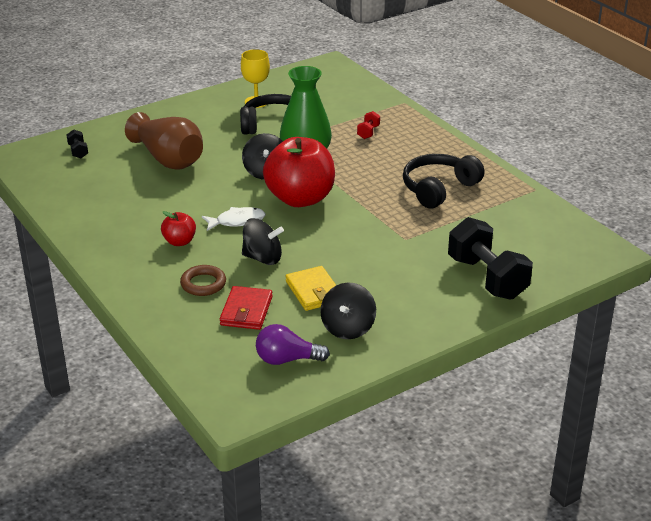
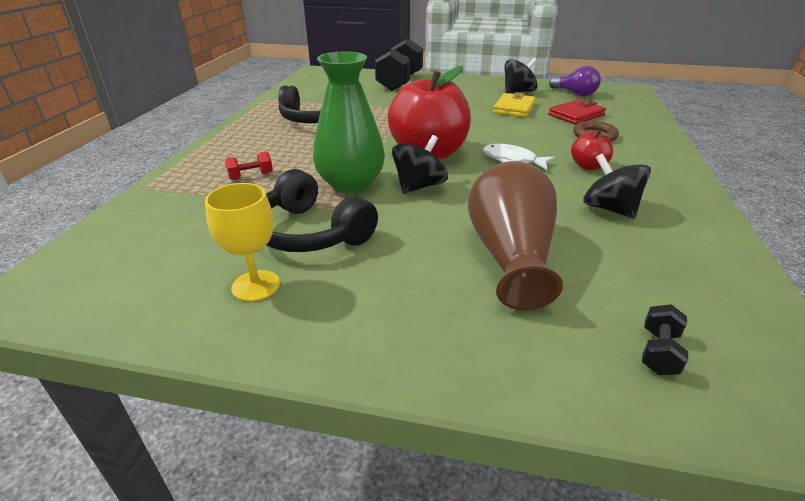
camera: 135 degrees left, 0 degrees up
black spinning top [242,218,284,265] -> black spinning top moved to [583,153,651,219]

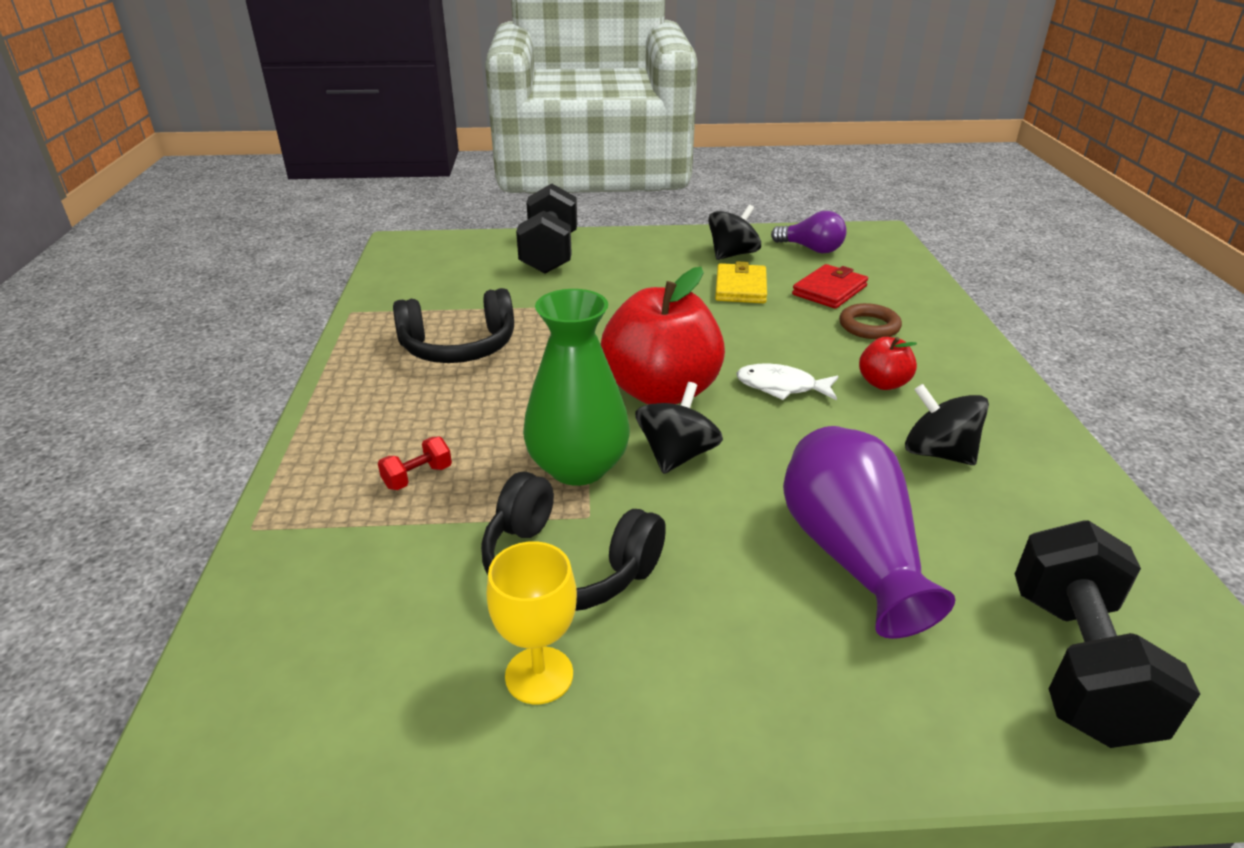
camera: 15 degrees left, 0 degrees up
brown vase [468,161,563,310] -> purple vase [783,426,955,639]
black dumbbell [642,304,688,375] -> black dumbbell [1015,520,1200,748], size x2.38

